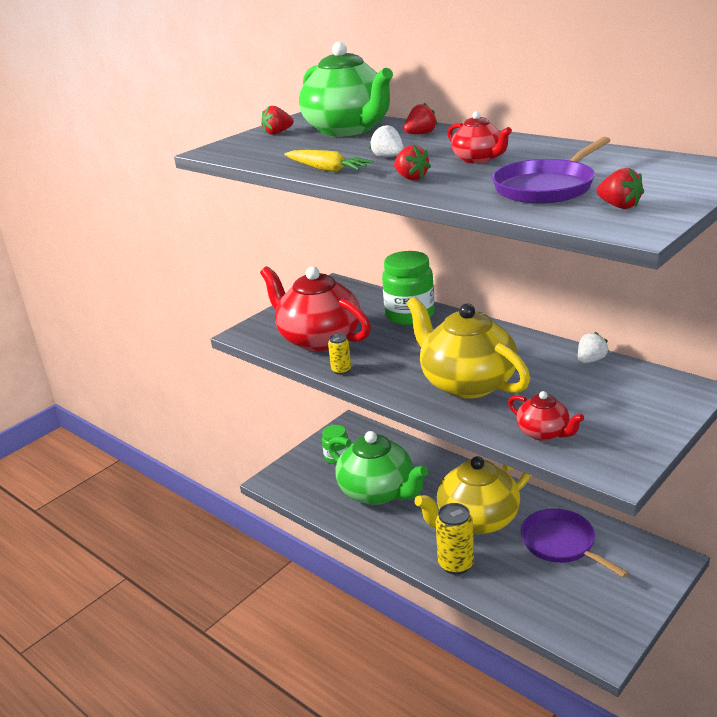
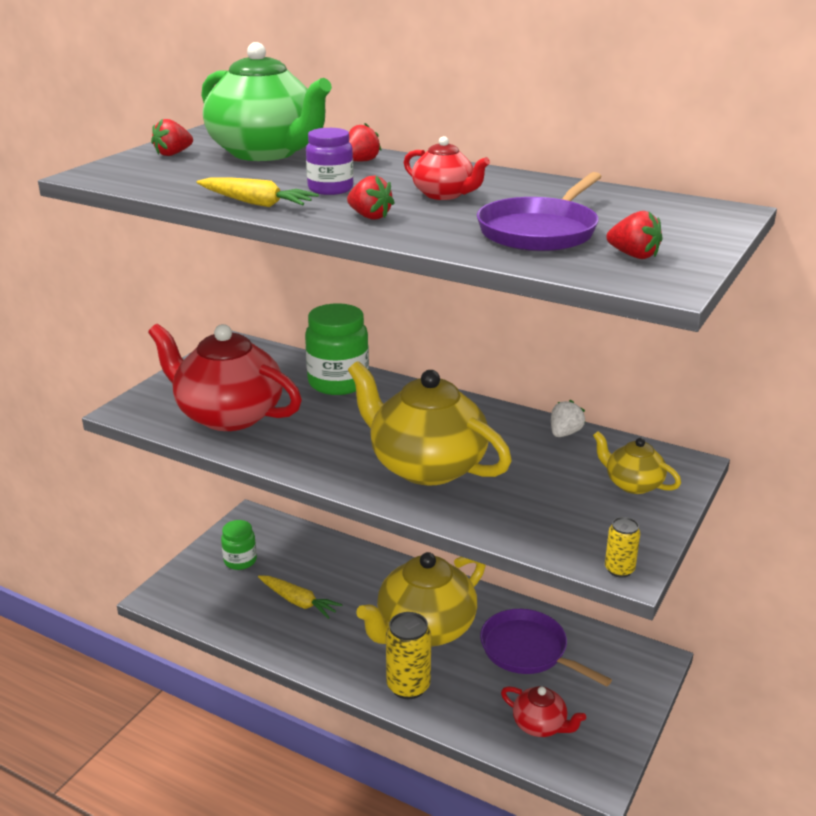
camera: 15 degrees left, 0 degrees up
green teapot [327,431,428,505] -> yellow carrot [258,576,342,619]
yellow can [328,334,351,375] -> yellow can moved to [605,517,641,578]
white strawberry [369,124,404,157] -> purple jar [306,128,354,195]
red teapot [508,391,584,441] -> red teapot moved to [501,686,586,737]
none -> yellow teapot [593,431,681,494]

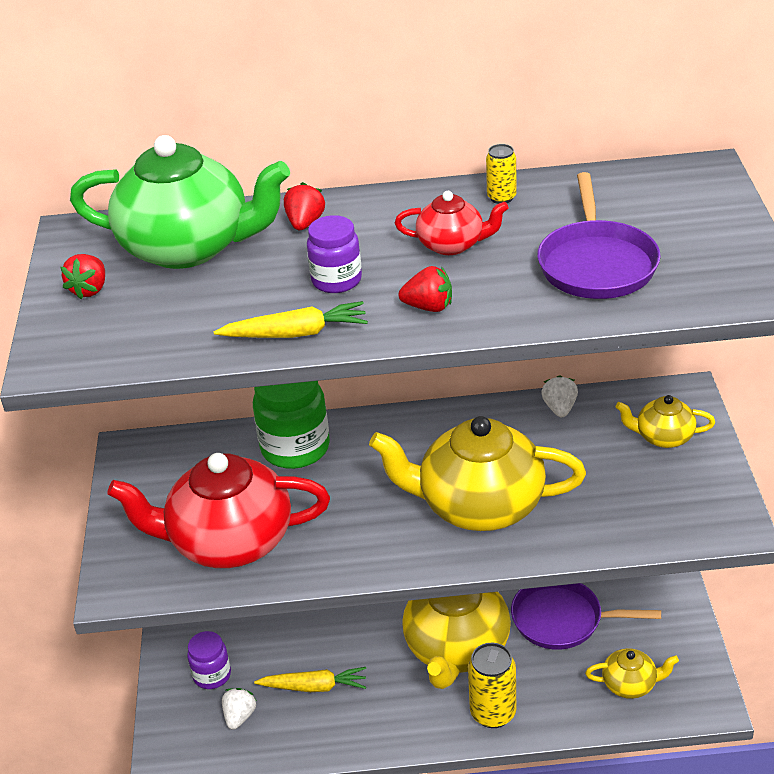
camera: 30 degrees left, 10 degrees up
green jar [221,520,257,570] -> purple jar [187,631,231,689]
red teapot [501,686,586,737] -> yellow teapot [585,648,679,699]
yellow can [605,517,641,578] -> yellow can moved to [486,144,517,204]
red strawberry [606,211,662,259] -> none
none -> white strawberry [222,688,256,730]

